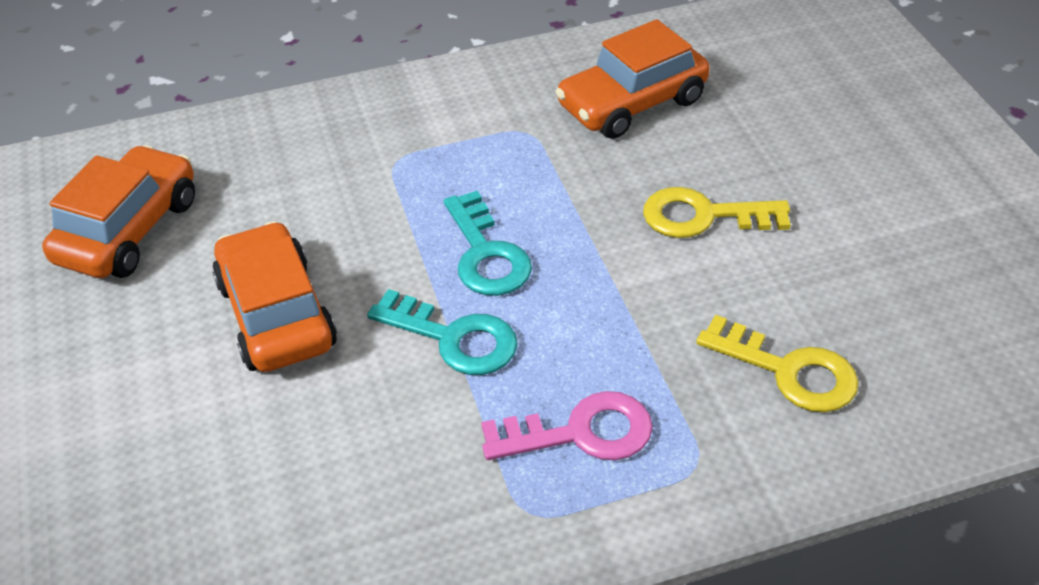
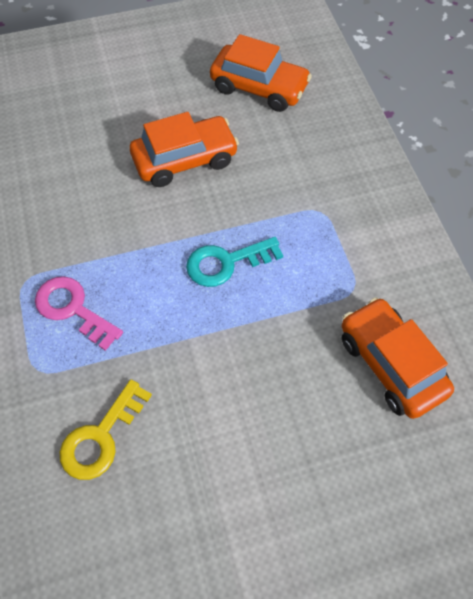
camera: 90 degrees right, 15 degrees up
turquoise key [367,289,518,375] -> none
pink key [481,391,653,460] -> pink key turned 135 degrees clockwise [35,276,123,351]
yellow key [643,187,791,238] -> none

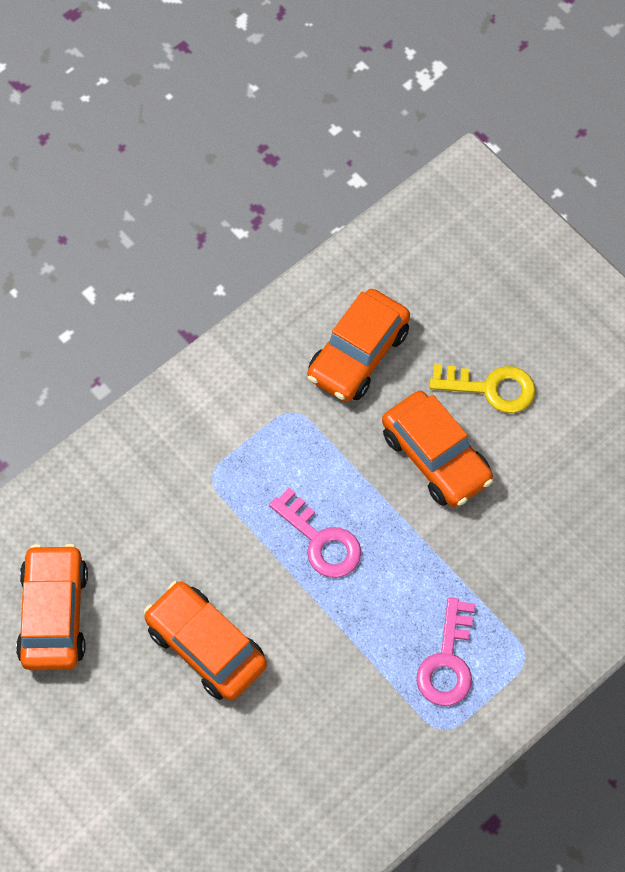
camera: 115 degrees left, 5 degrees up
yellow key [60,379,152,480] -> yellow key moved to [429,364,536,413]
turquoise key [186,237,283,287] -> pink key [269,488,361,578]
none -> orange car [382,391,493,507]

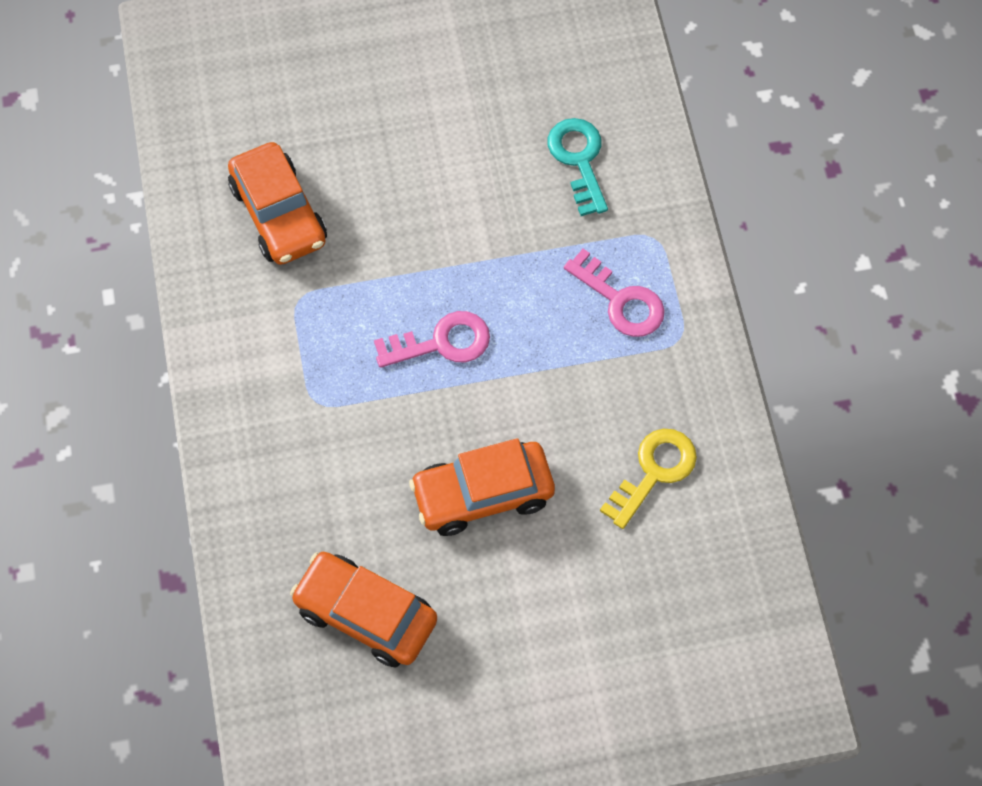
camera: 60 degrees left, 0 degrees up
orange car [382,391,493,507] -> none
yellow key [429,364,536,413] -> yellow key moved to [600,429,697,529]
none -> turquoise key [548,118,608,216]

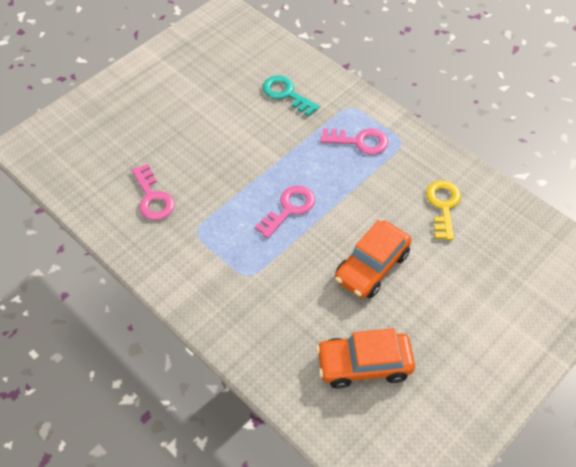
camera: 35 degrees left, 10 degrees down
orange car [228,142,327,265] -> pink key [131,164,175,220]

